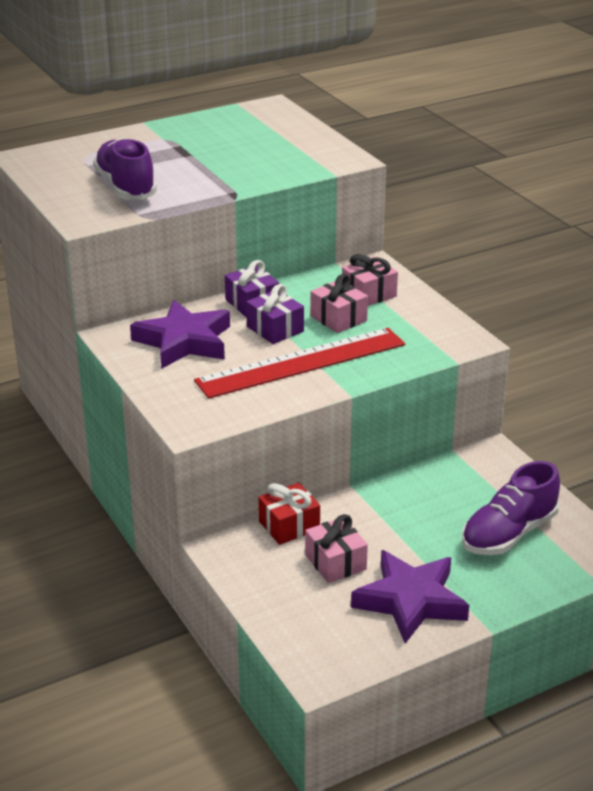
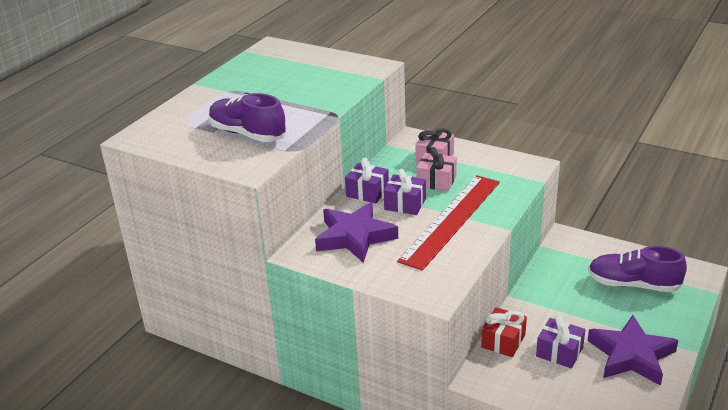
camera: 30 degrees left, 0 degrees up
pink gift [305,514,368,583] -> purple gift [536,314,585,368]
purple shoe [462,461,560,555] -> purple shoe turned 90 degrees clockwise [588,246,687,292]

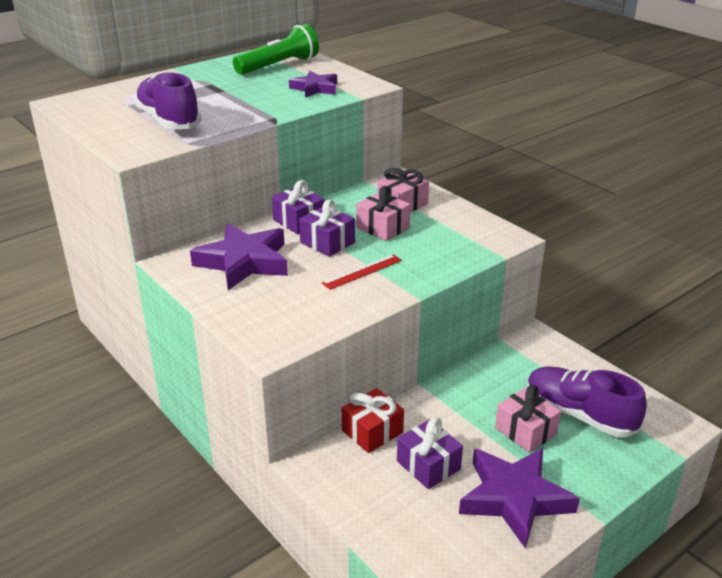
camera: 20 degrees right, 0 degrees up
red ruler [397,175,500,271] -> red ruler [322,254,402,290], size x0.43
none -> green flashlight [233,24,319,75]
none -> purple star [289,71,337,98]
none -> pink gift [495,385,561,453]

